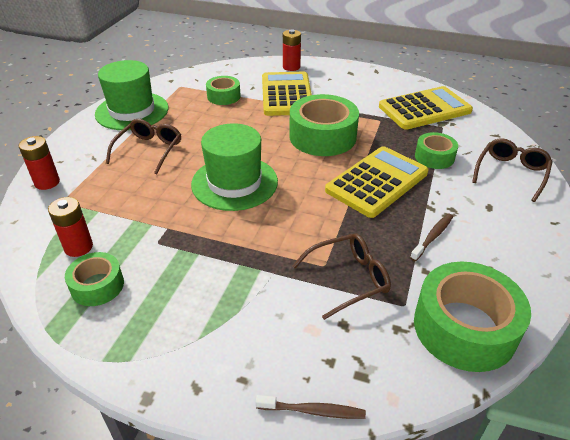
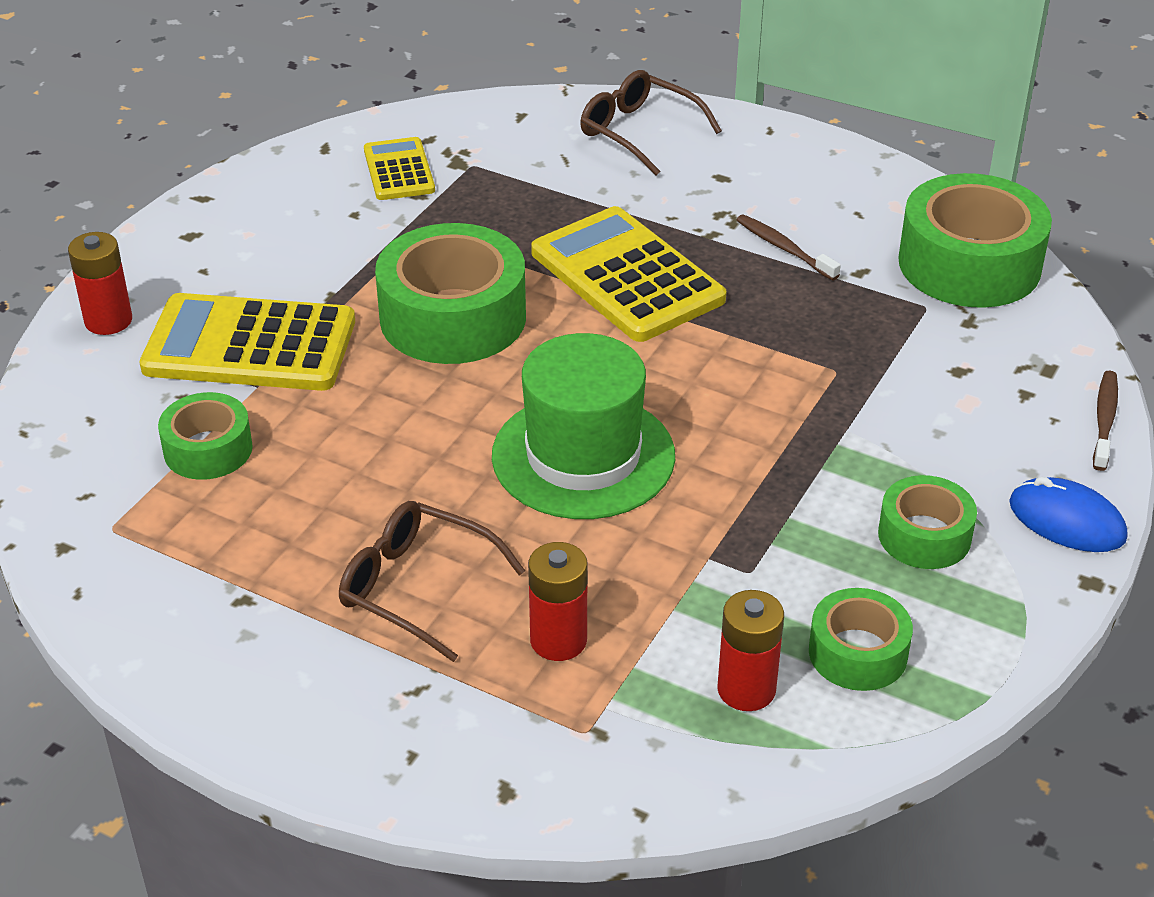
camera: 80 degrees left, 0 degrees up
red battery [19,136,60,190] -> red battery moved to [528,542,588,661]
green hat [95,60,169,130] -> none
brown glasses [292,233,391,320] -> none
yellow calculator [379,86,473,130] -> yellow calculator [364,137,435,200], size x0.55
green tape [415,132,458,169] -> green tape moved to [878,475,977,569]
none -> blue mouse [1009,477,1127,552]

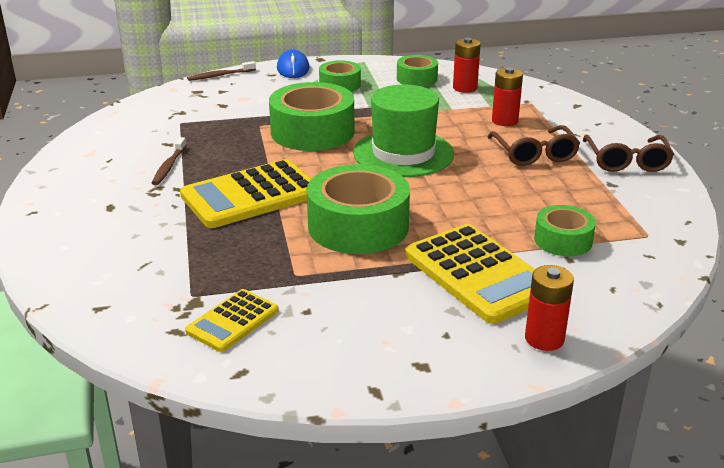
camera: 130 degrees left, 10 degrees down
yellow calculator [531,206,726,342] -> yellow calculator turned 45 degrees clockwise [180,159,311,228]
brown glasses [580,70,722,176] -> brown glasses moved to [583,135,674,172]
green tape [898,173,1052,308] -> green tape moved to [269,82,354,151]

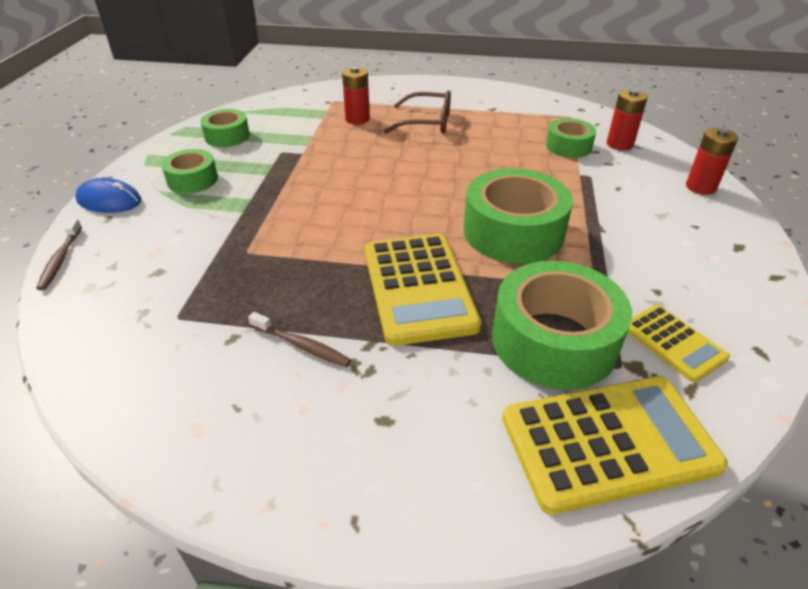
camera: 70 degrees left, 10 degrees up
green tape [269,82,354,151] -> green tape moved to [492,261,632,390]
green hat [353,85,454,177] -> none
yellow calculator [405,224,535,324] -> yellow calculator moved to [502,376,728,515]
red battery [453,38,481,93] -> red battery moved to [607,89,647,150]
brown glasses [583,135,674,172] -> none

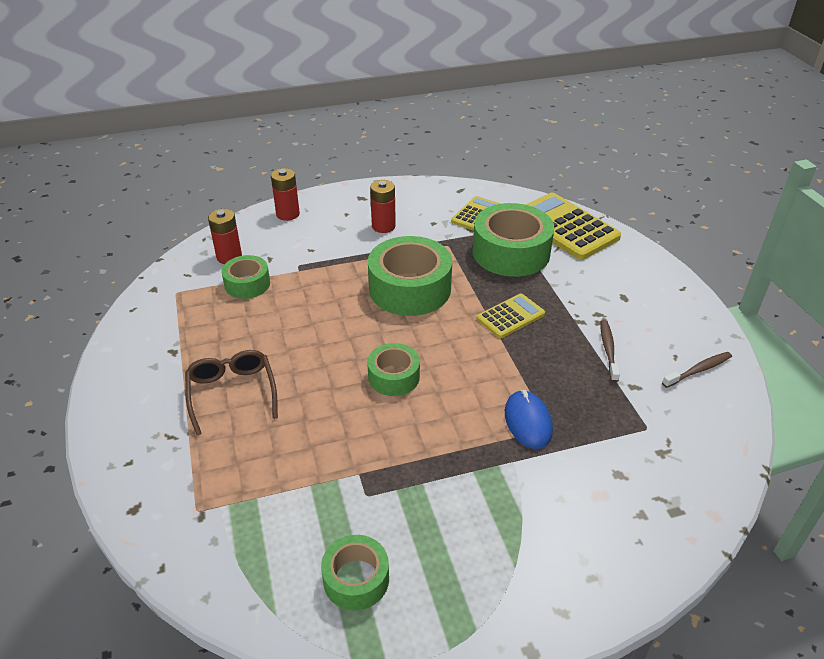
camera: 115 degrees left, 0 degrees up
brown toothbrush [36,219,82,290] -> brown toothbrush moved to [662,352,732,388]
blue mouse [75,178,141,213] -> blue mouse moved to [505,390,553,449]
green tape [161,149,218,194] -> green tape moved to [367,343,420,396]
red battery [342,67,370,124] -> red battery moved to [370,180,396,233]
yellow calculator [365,234,482,346] -> yellow calculator [477,293,545,338], size x0.55

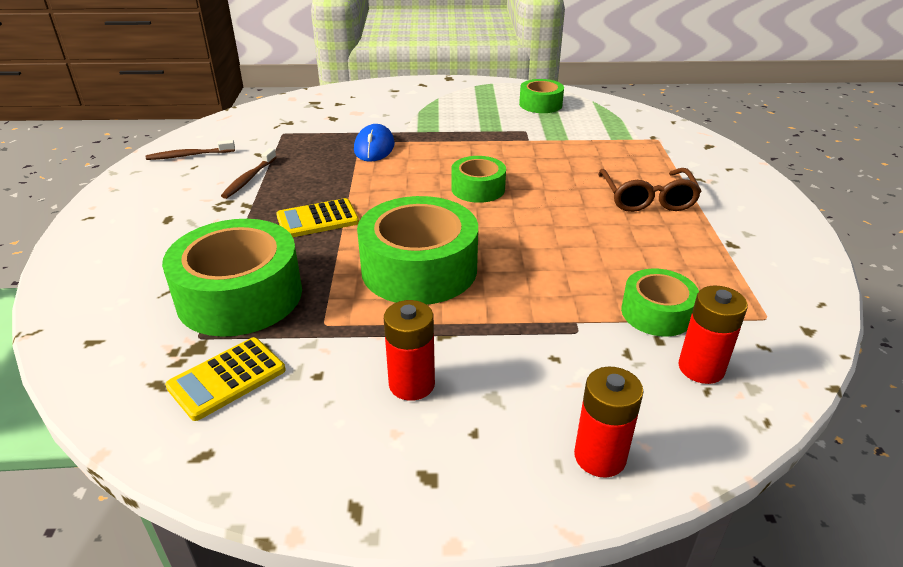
camera: 165 degrees left, 5 degrees down
yellow calculator [525,193,621,260] -> none

